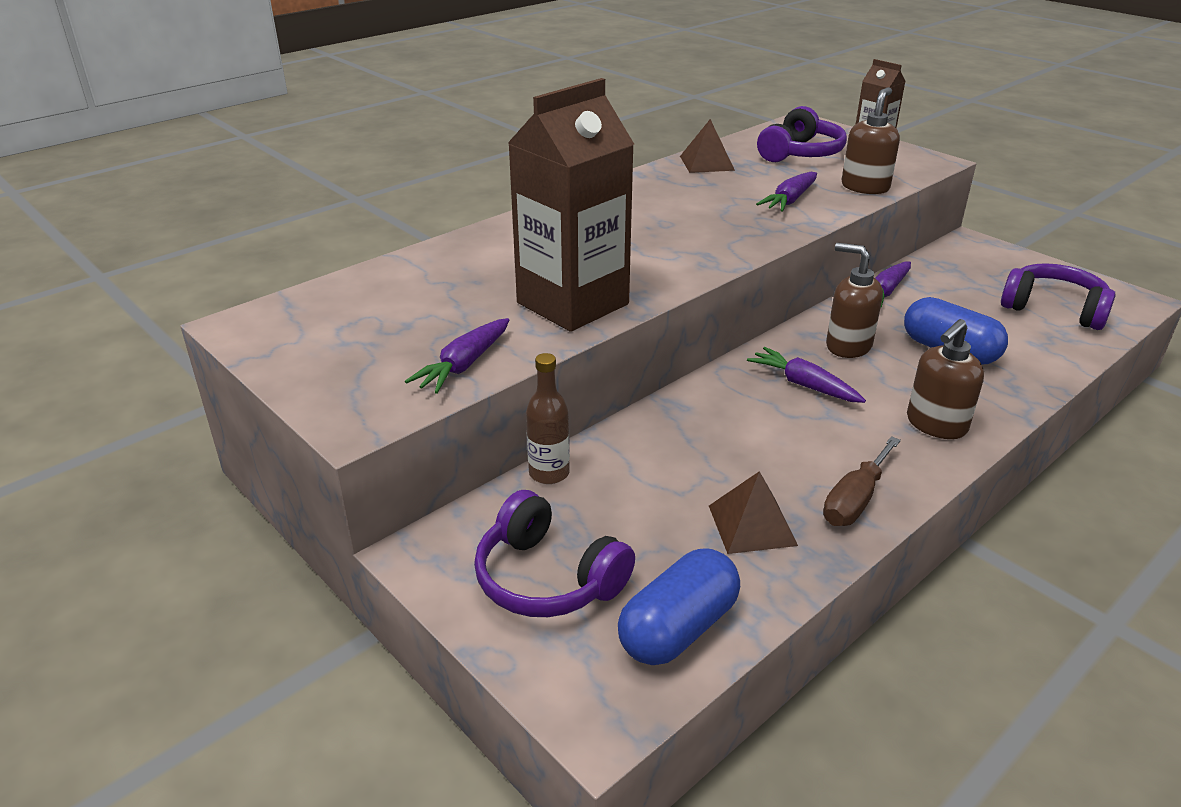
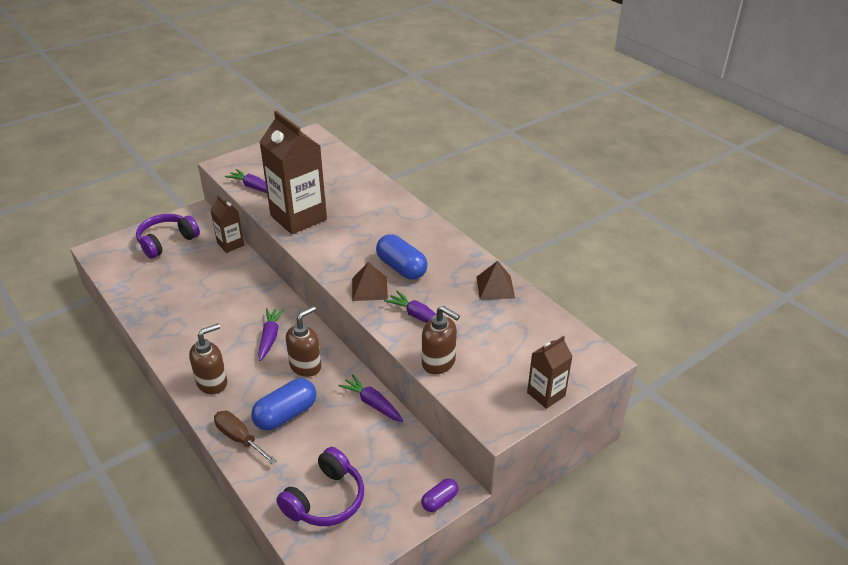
camera: 95 degrees right, 5 degrees up
brown bottle [526,353,570,484] -> brown carton [210,195,244,253]
blue capsule [618,548,740,665] -> blue capsule moved to [376,234,428,280]
brown pyramid [709,471,798,554] -> brown pyramid moved to [352,262,388,301]
purple carrot [747,347,866,403] -> purple carrot turned 45 degrees counterclockwise [258,308,285,361]
purple headphones [757,106,847,162] -> none
brown screwdriver [823,436,901,526] -> brown screwdriver moved to [214,411,277,465]
brown soap dispenser [907,319,984,439] -> brown soap dispenser turned 90 degrees clockwise [189,323,227,394]
none -> purple capsule [421,478,459,512]

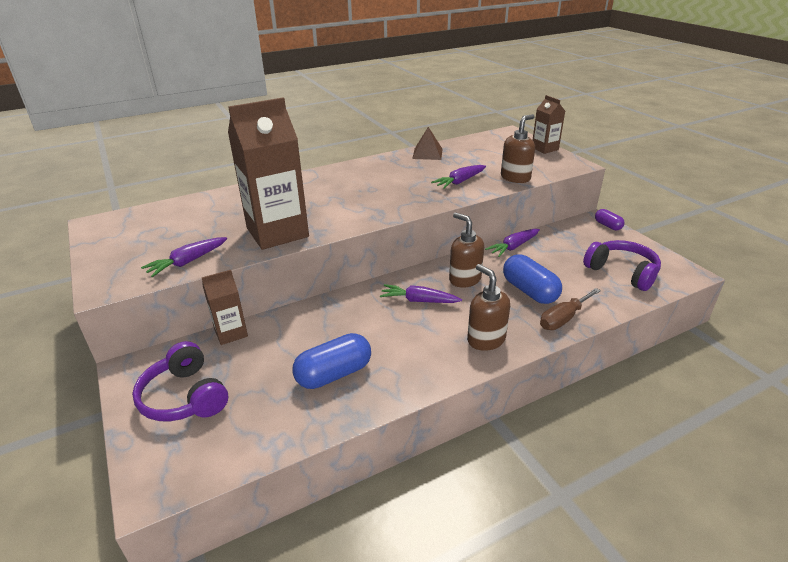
camera: 80 degrees left, 5 degrees down
brown pyramid [352,262,388,301] -> none
blue capsule [376,234,428,280] -> blue capsule moved to [292,333,371,389]

